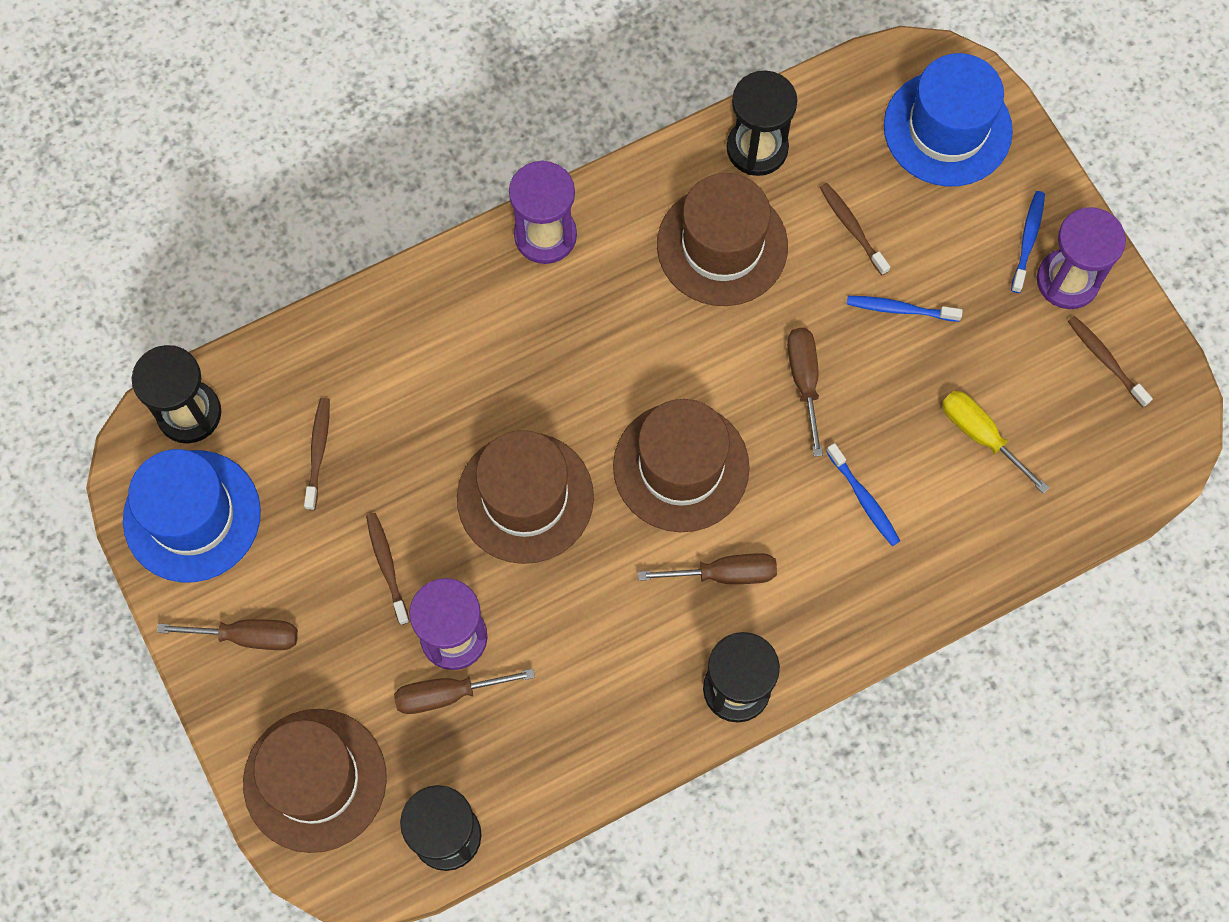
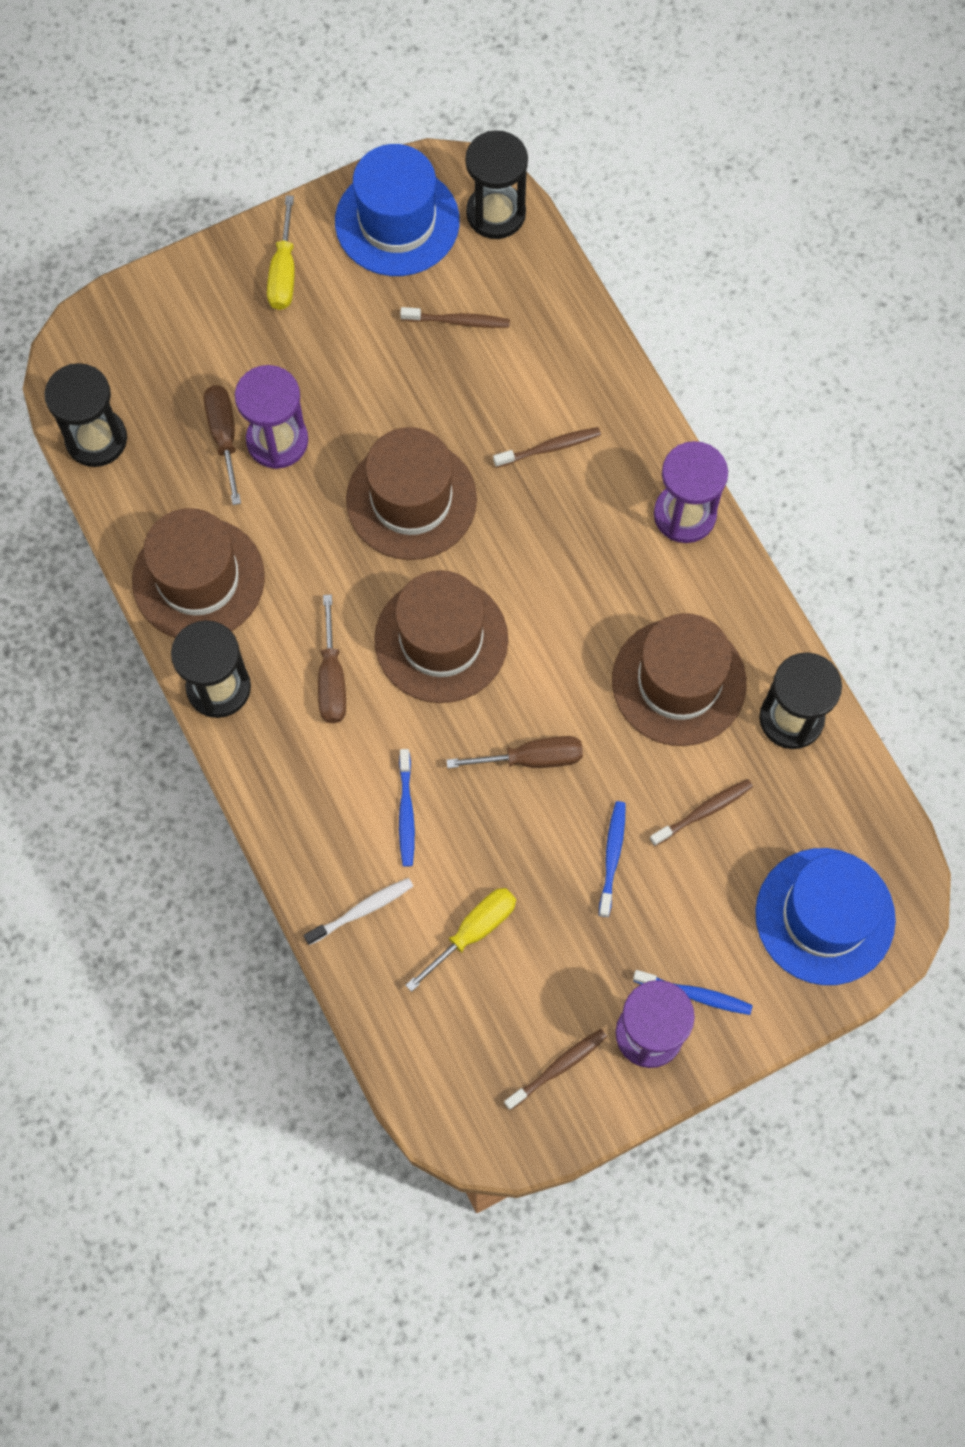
camera: 90 degrees right, 0 degrees up
brown screwdriver [157,619,298,650] -> yellow screwdriver [267,195,295,310]
brown hat [243,709,387,853] -> brown hat moved to [132,508,265,638]
brown toothbrush [366,513,410,625] -> brown toothbrush moved to [493,427,601,468]
blue toothbrush [826,443,900,546] -> blue toothbrush turned 60 degrees counterclockwise [399,749,415,867]
none -> white toothbrush [304,878,413,945]

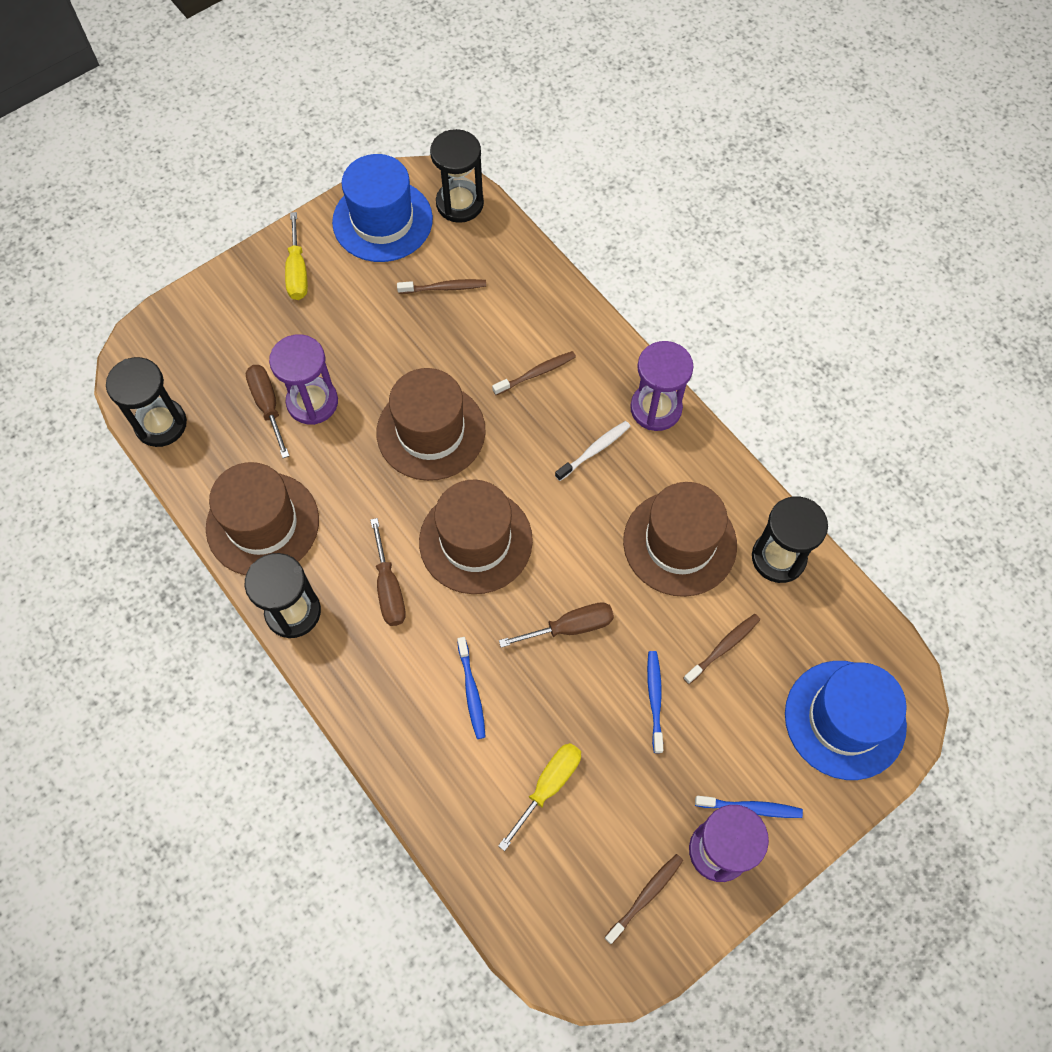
camera: 10 degrees left, 5 degrees down
white toothbrush [304,878,413,945] -> white toothbrush moved to [555,421,630,481]

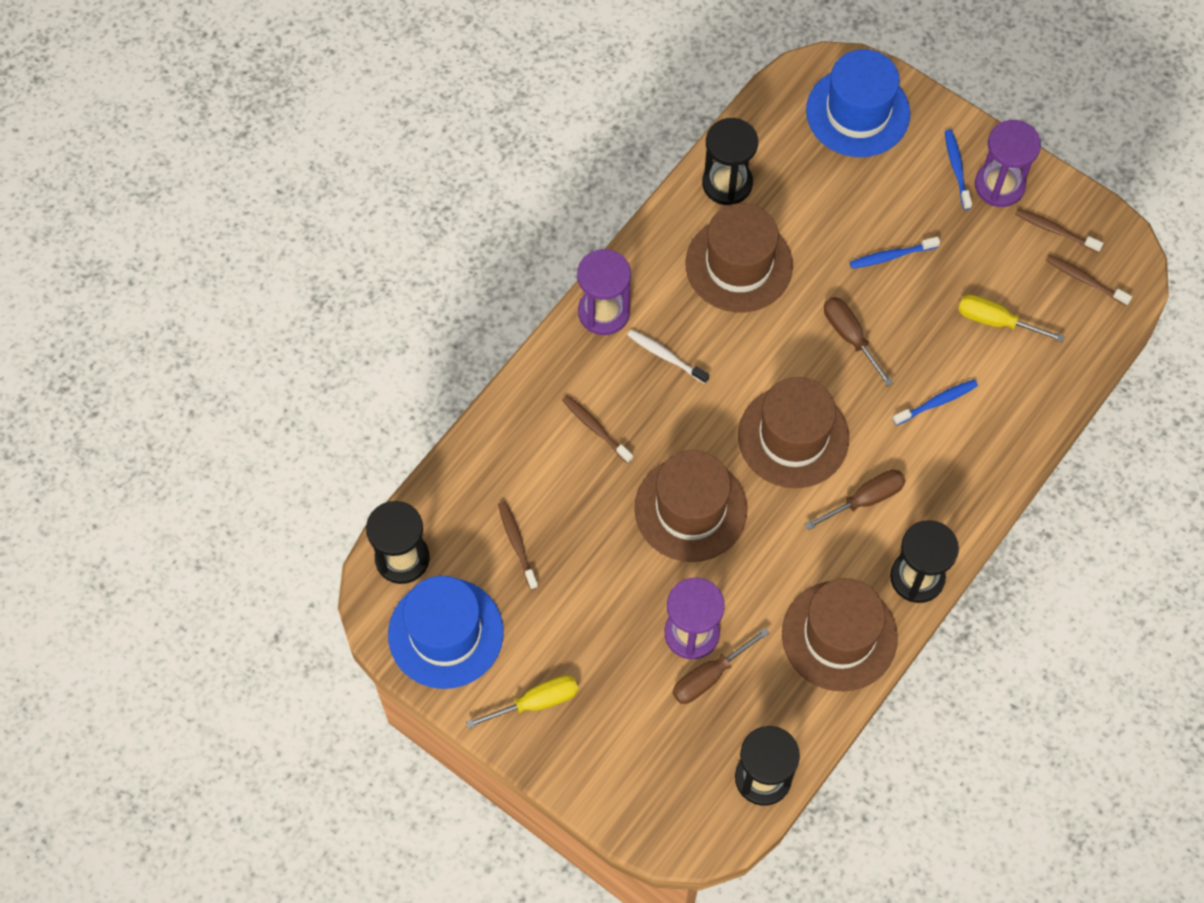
camera: 105 degrees left, 0 degrees up
brown toothbrush [683,614,760,684] -> brown toothbrush moved to [1046,254,1132,306]

